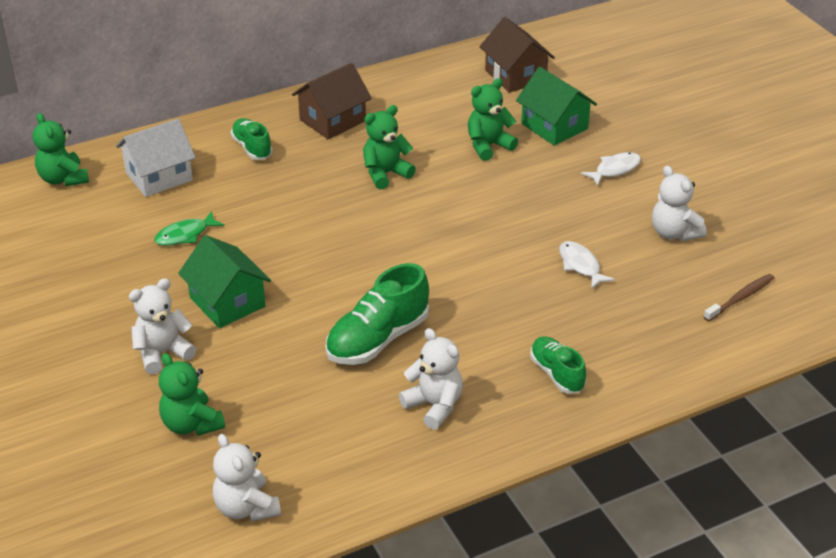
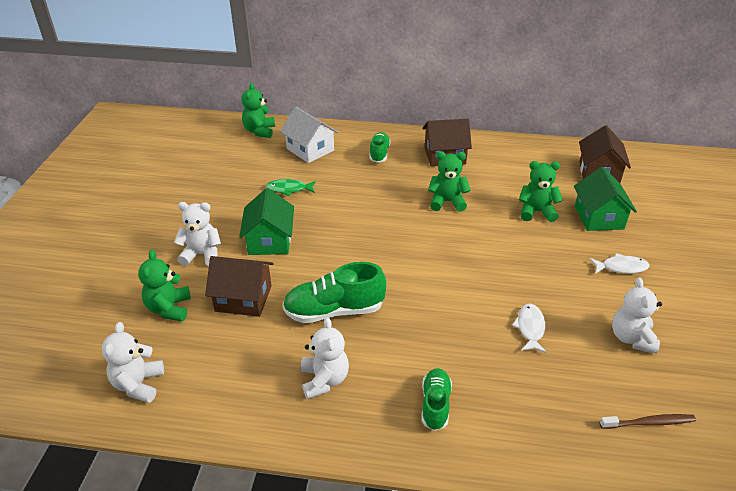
camera: 35 degrees right, 0 degrees up
white house [116,119,196,197] -> white house turned 45 degrees clockwise [280,107,338,163]
none -> brown house [205,256,274,317]

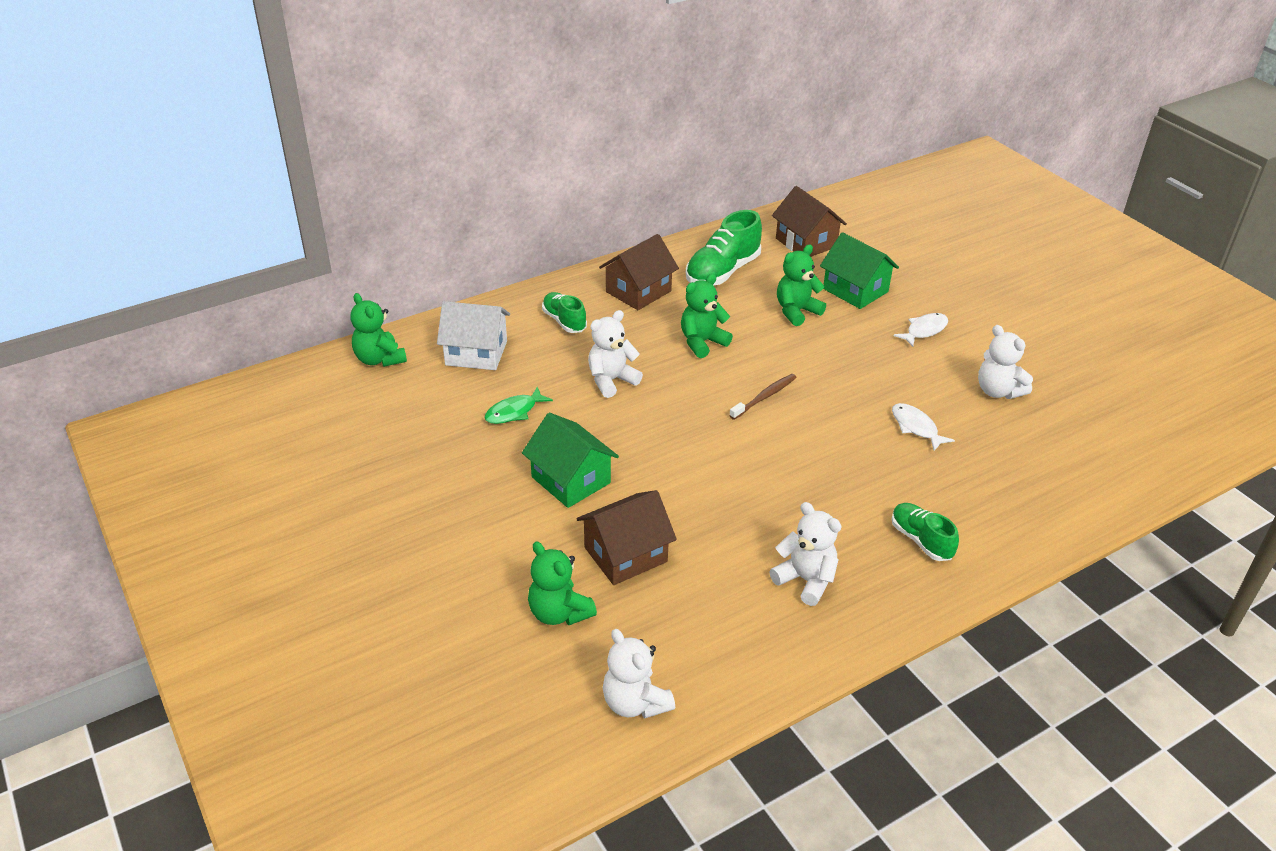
camera: 40 degrees left, 0 degrees up
white teddy bear [174,202,221,266] -> white teddy bear moved to [588,310,643,398]
green shoe [282,262,386,323] -> green shoe moved to [686,210,762,286]
brown toothbrush [600,414,696,429] -> brown toothbrush moved to [729,374,797,420]

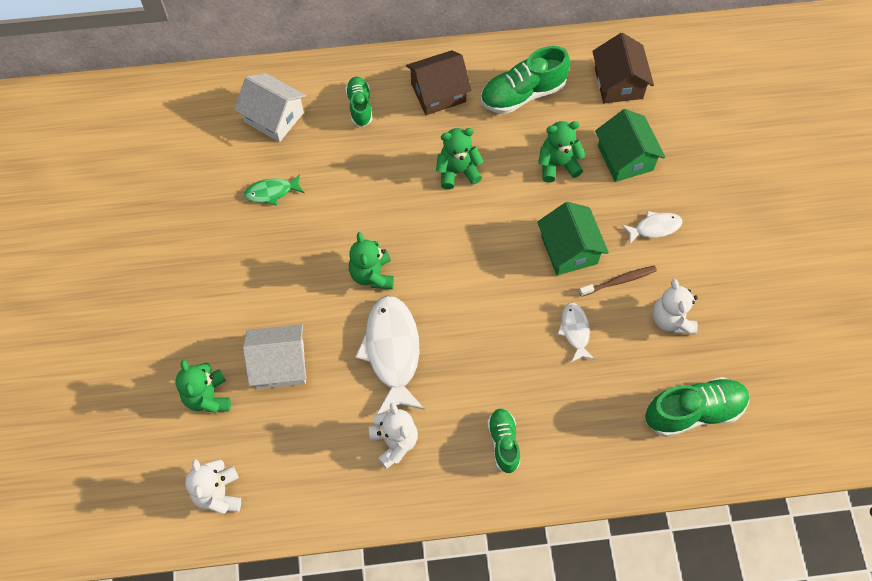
camera: 25 degrees right, 25 degrees up
green teddy bear [350,293,407,367] -> green teddy bear moved to [349,232,394,289]
green house [522,413,619,508] -> green house moved to [537,202,609,275]
brown house [576,490,677,585] -> white house [243,324,307,389]
white teddy bear [588,310,643,398] -> none
brown toothbrush [729,374,797,420] -> brown toothbrush moved to [579,266,657,297]
none -> white fish [355,296,425,414]
none -> green shoe [645,377,749,437]

